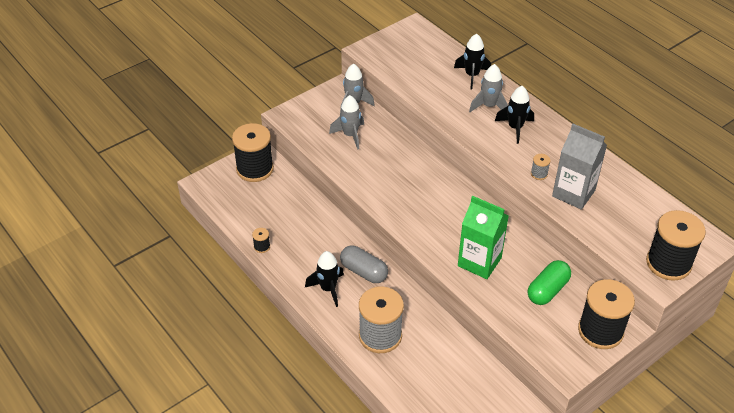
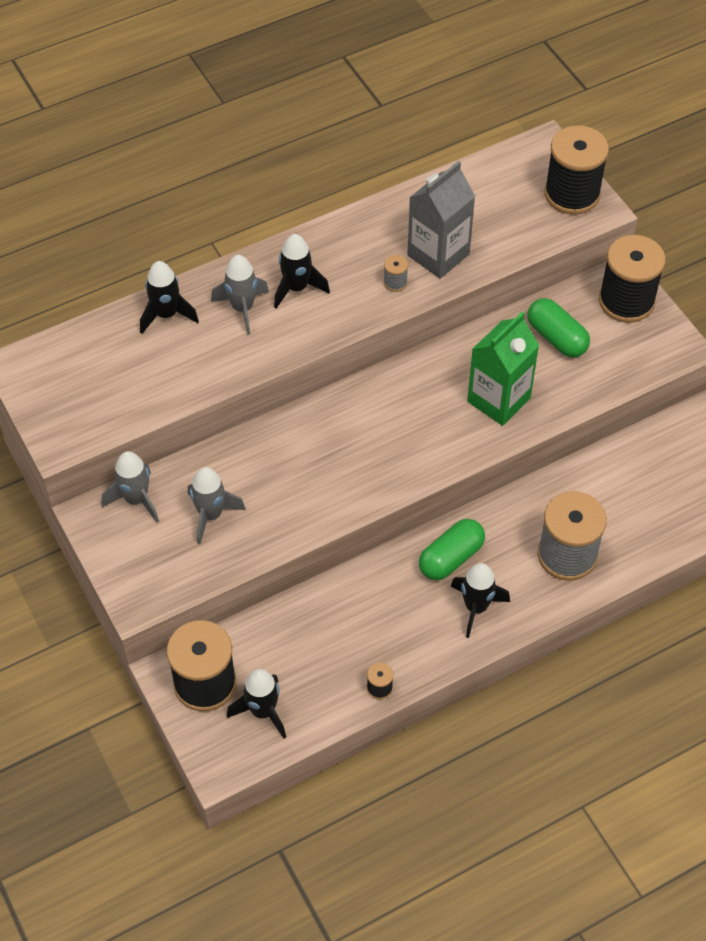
camera: 80 degrees left, 10 degrees up
grey capsule [340,246,388,283] -> green capsule [419,519,485,580]
none -> black rocket [227,669,286,739]

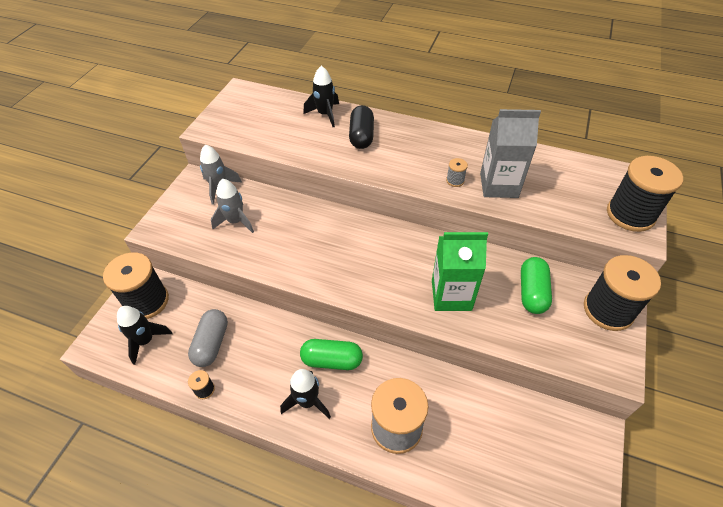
camera: 50 degrees right, 5 degrees down
grey rocket [211,255,269,335] -> black capsule [349,105,374,149]
black rocket [274,234,330,309] -> none
none -> grey capsule [188,309,228,367]

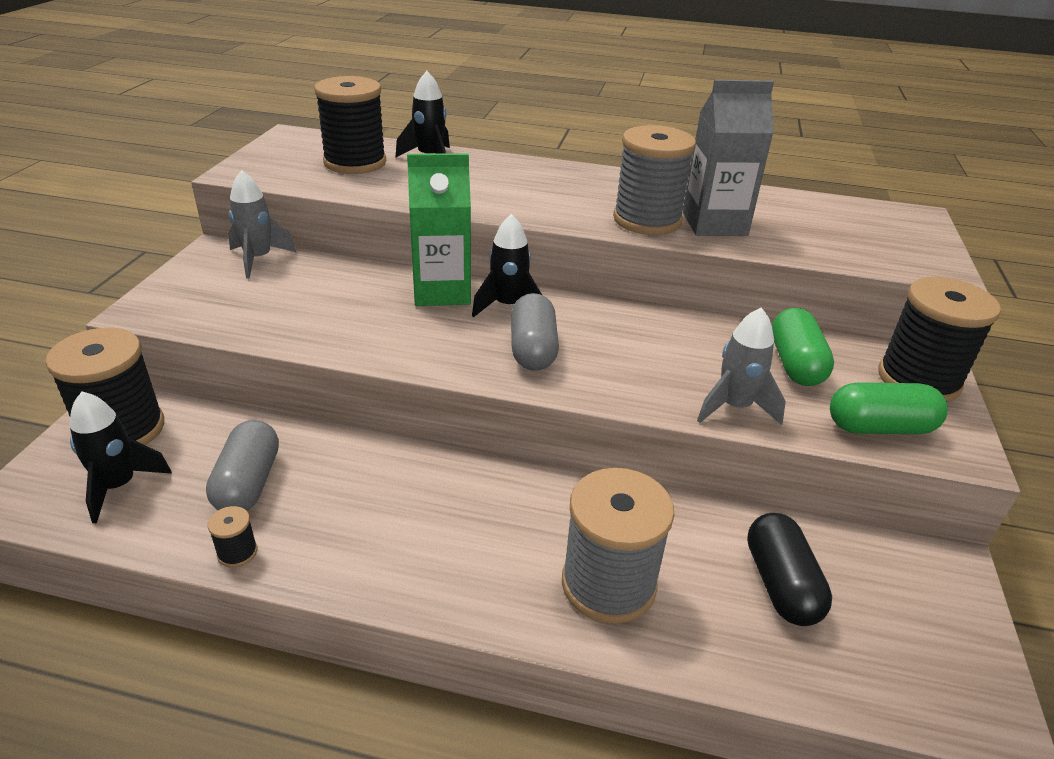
camera: 10 degrees left, 15 degrees down
grey rocket [211,179,254,233] -> grey rocket moved to [697,307,786,425]
black rocket [280,369,331,419] -> black rocket moved to [472,214,542,317]
green capsule [300,339,363,370] -> green capsule moved to [830,382,948,434]
black capsule [349,105,374,149] -> black capsule moved to [747,513,832,626]
green carton [432,232,488,311] -> green carton moved to [407,153,471,306]
grey spool [446,158,468,187] -> grey spool [613,125,696,235], size x2.43
black spool [607,156,683,232] -> black spool moved to [314,76,386,174]
none -> grey capsule [511,293,559,371]

